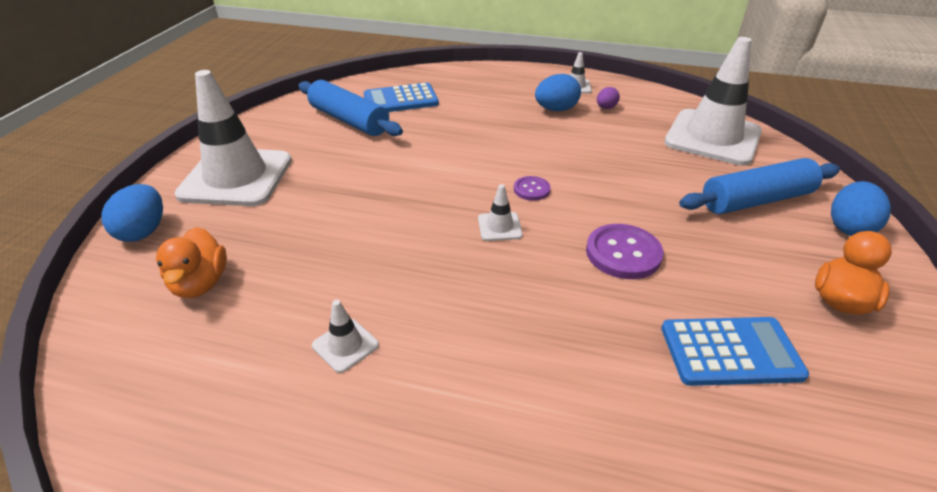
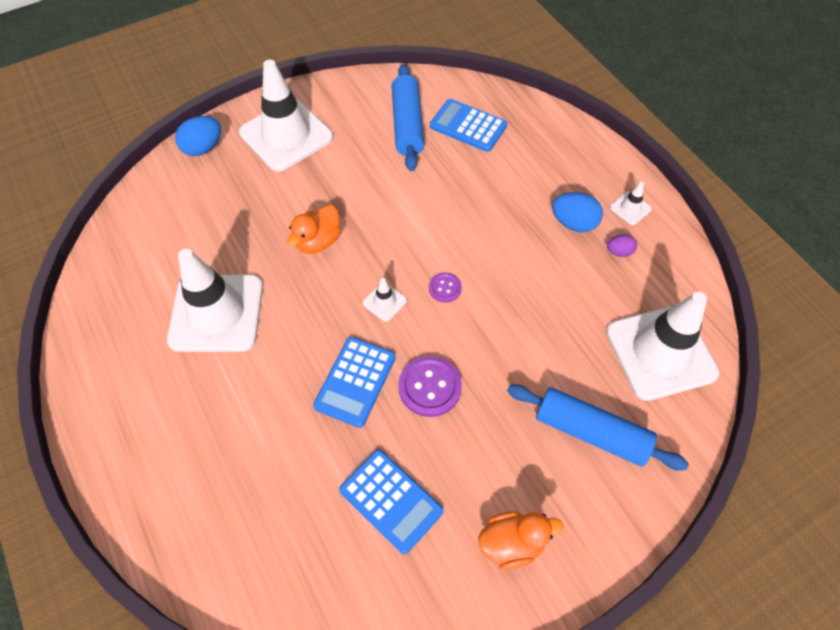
camera: 45 degrees right, 20 degrees up
orange duck [156,227,227,298] -> orange duck moved to [287,205,341,254]
white traffic cone [312,300,379,373] -> white traffic cone [167,249,263,352], size x2.47
blue egg [831,181,891,236] -> none
none -> blue calculator [313,337,396,428]

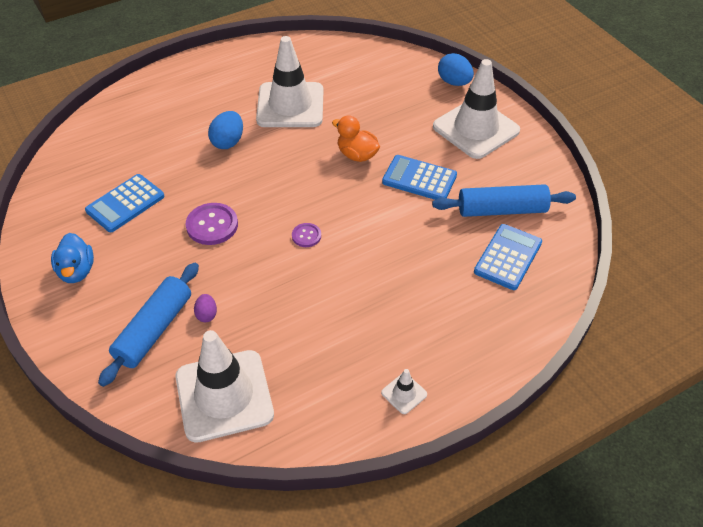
camera: 90 degrees right, 10 degrees down
blue calculator [313,337,396,428] -> blue calculator moved to [382,155,457,200]
white traffic cone [363,278,407,322] -> none
orange duck [478,511,563,569] -> blue duck [51,233,94,283]
blue egg [552,192,603,232] -> blue egg moved to [208,111,243,149]
purple egg [607,234,637,257] -> purple egg moved to [194,294,217,322]

